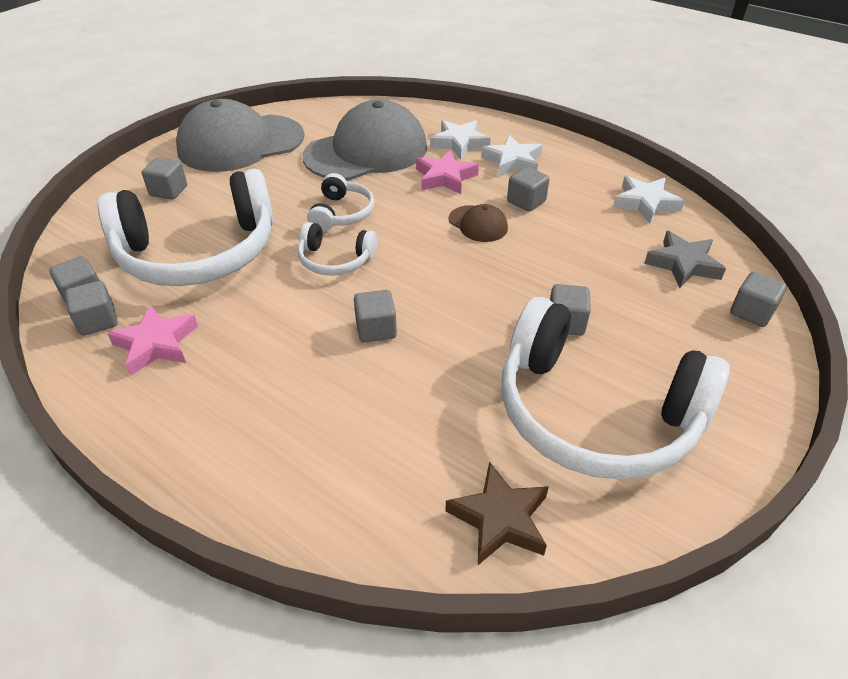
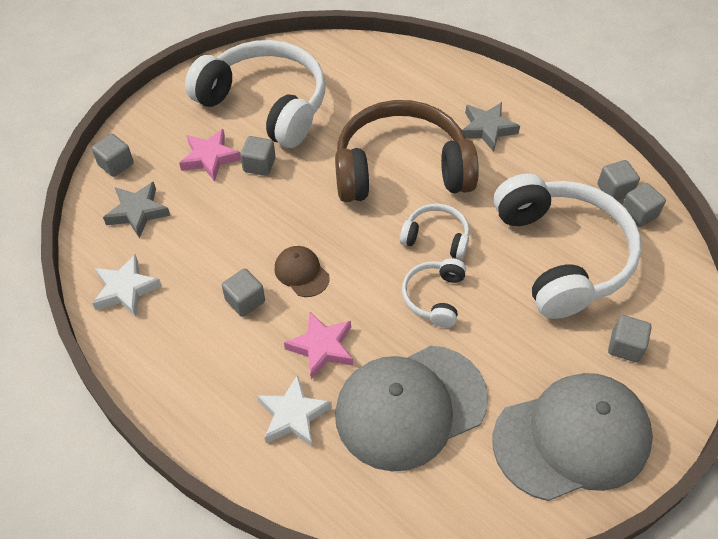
camera: 175 degrees left, 10 degrees up
white headphones [98,169,273,286] -> white headphones turned 90 degrees clockwise [494,173,641,319]
pink star [107,305,198,376] -> pink star moved to [179,129,241,182]
grey cube [354,290,397,343] -> brown headphones [335,100,479,202]
brown star [445,462,549,565] -> none
white star [481,135,542,177] -> none
none -> grey star [462,102,520,152]

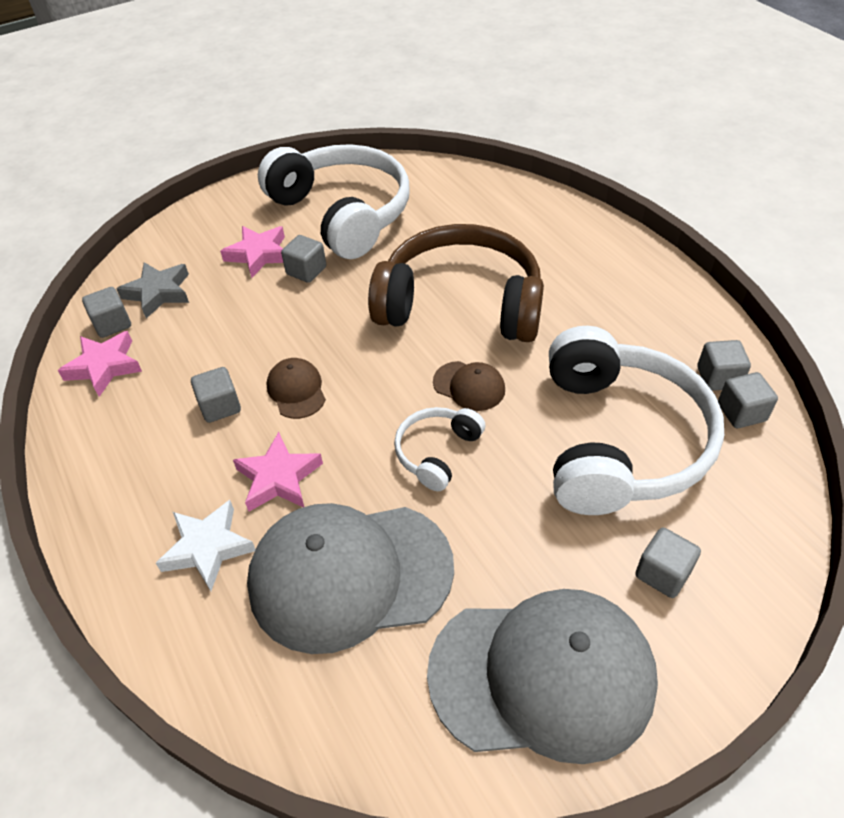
camera: 20 degrees right, 5 degrees down
grey cube [92,134,134,177] -> grey cube moved to [82,287,131,338]
white star [92,254,162,317] -> pink star [58,331,142,397]
white headphones [400,204,470,260] -> brown cap [433,361,505,411]
grey star [462,102,520,152] -> none

